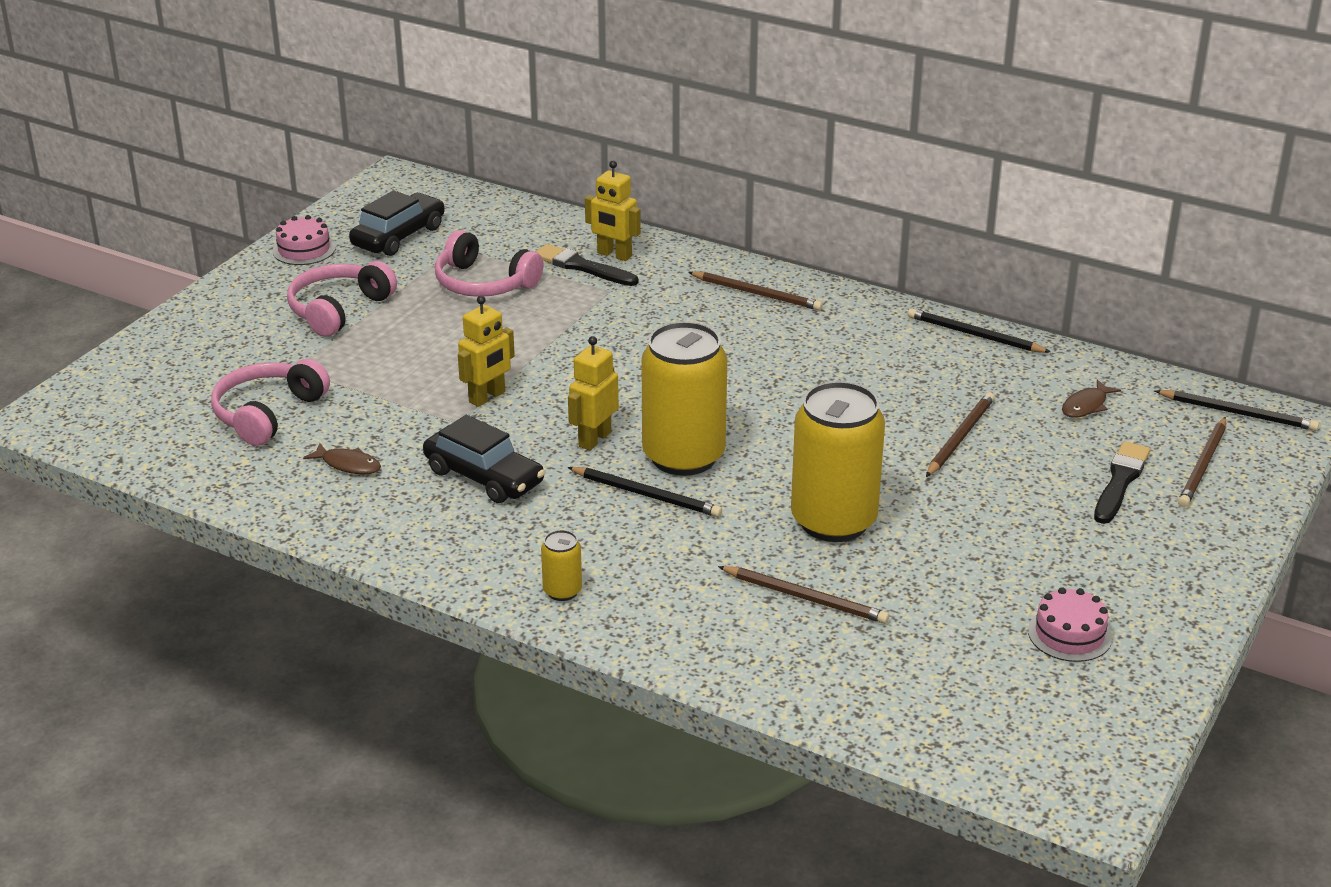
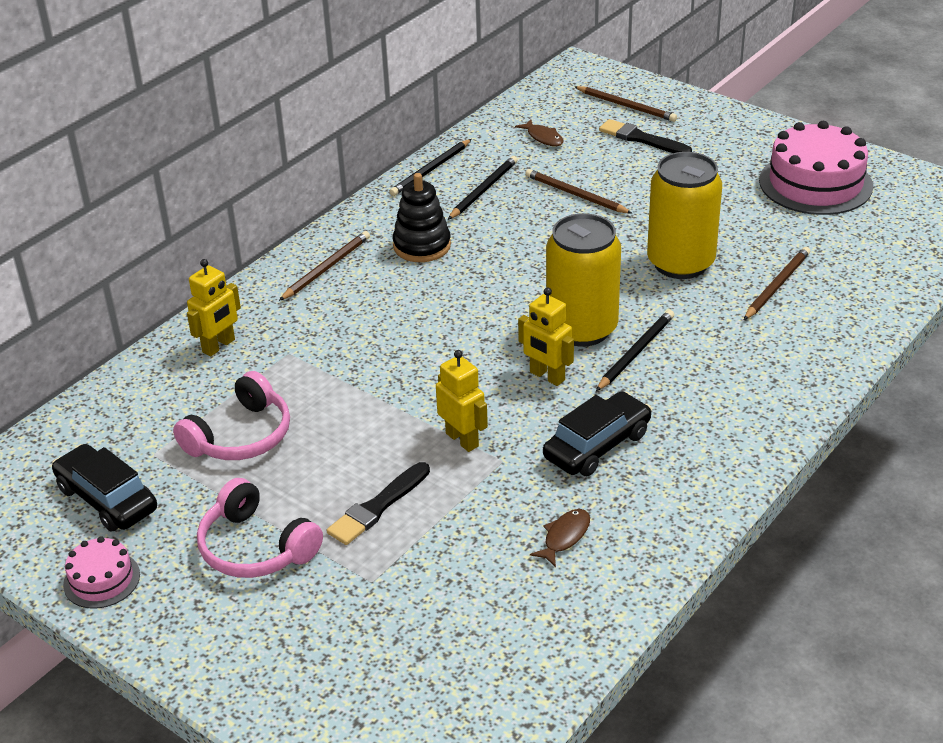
camera: 80 degrees left, 5 degrees up
pink headphones [211,359,330,446] -> none
black brush [536,244,638,286] -> black brush moved to [327,462,430,545]
yellow can [541,530,582,601] -> none
pink cake [1028,587,1112,662] -> pink cake [759,121,873,215], size x1.98
black pencil [1155,390,1319,431] -> black pencil moved to [448,156,518,220]
none -> black stacking toy [393,173,451,262]

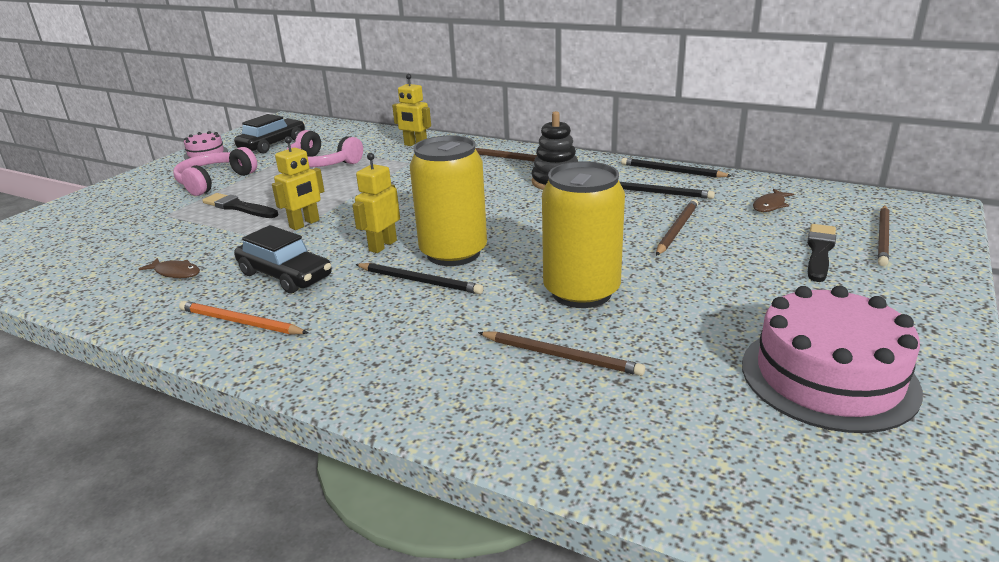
camera: 80 degrees right, 10 degrees down
none -> orange pencil [179,301,308,334]

